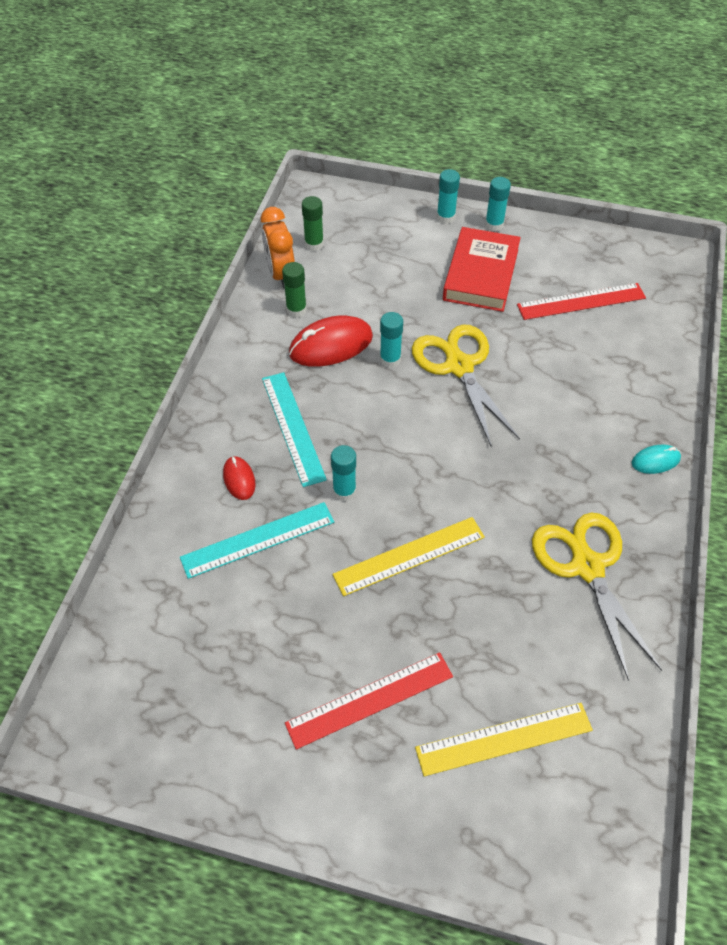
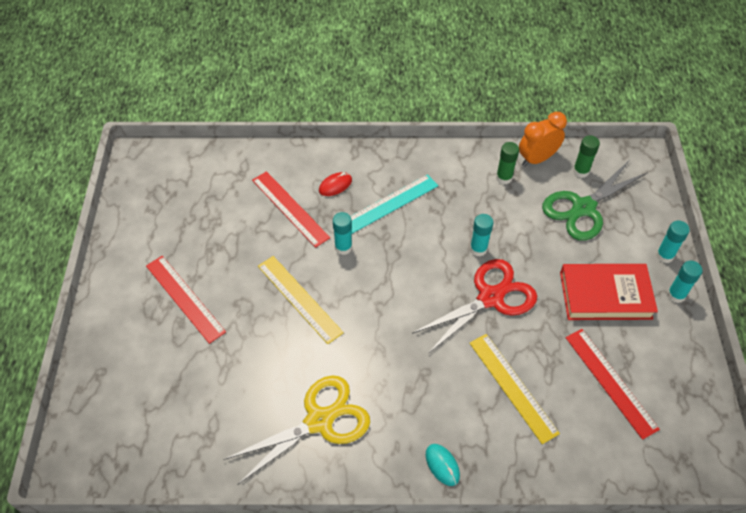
camera: 75 degrees right, 0 degrees up
turquoise ruler [180,502,334,579] -> red ruler [252,171,330,248]
red mouse [289,315,373,367] -> none
yellow scissors [412,325,520,447] -> red scissors [412,259,537,354]
yellow ruler [415,703,593,777] -> yellow ruler moved to [470,334,560,444]
none -> green scissors [542,161,648,241]

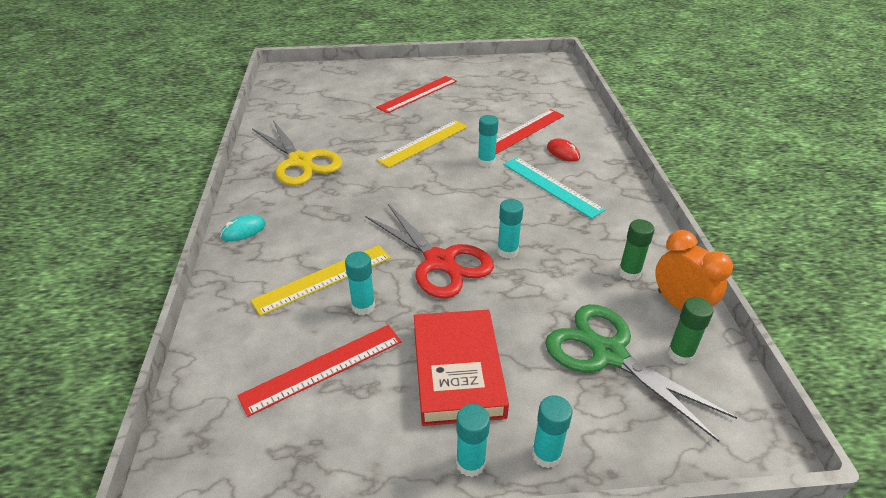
camera: 85 degrees right, 15 degrees down
none -> turquoise glue stick [345,251,375,315]

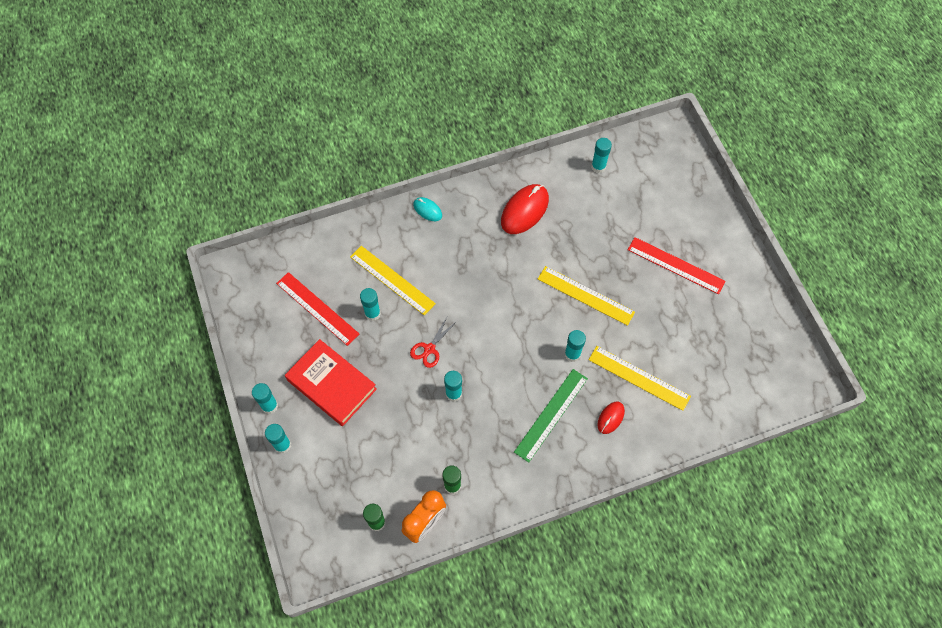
camera: 75 degrees right, 25 degrees up
yellow scissors [252,120,343,186] -> red mouse [501,184,549,234]
red scissors [365,204,494,299] -> red scissors [410,317,457,368], size x0.50
red book [414,310,509,426] -> red book turned 60 degrees clockwise [285,339,377,426]
red ruler [496,109,564,154] -> yellow ruler [589,346,691,411]
turquoise ruler [503,157,605,219] -> green ruler [514,369,588,463]
green scissors [545,304,737,442] -> none
none -> turquoise glue stick [591,138,612,173]

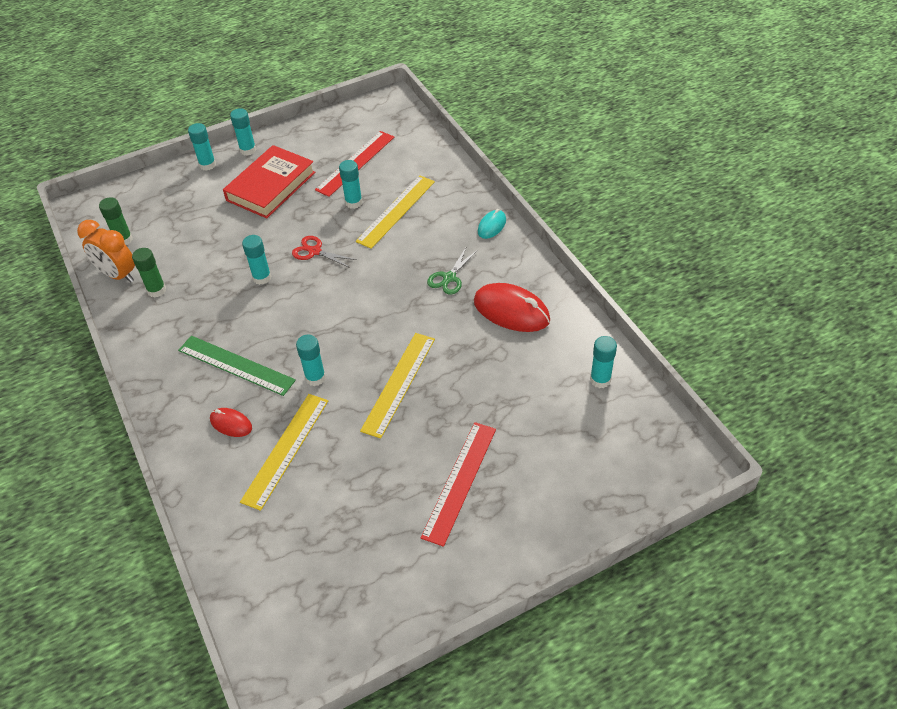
camera: 85 degrees right, 15 degrees down
none -> green scissors [427,246,478,295]

